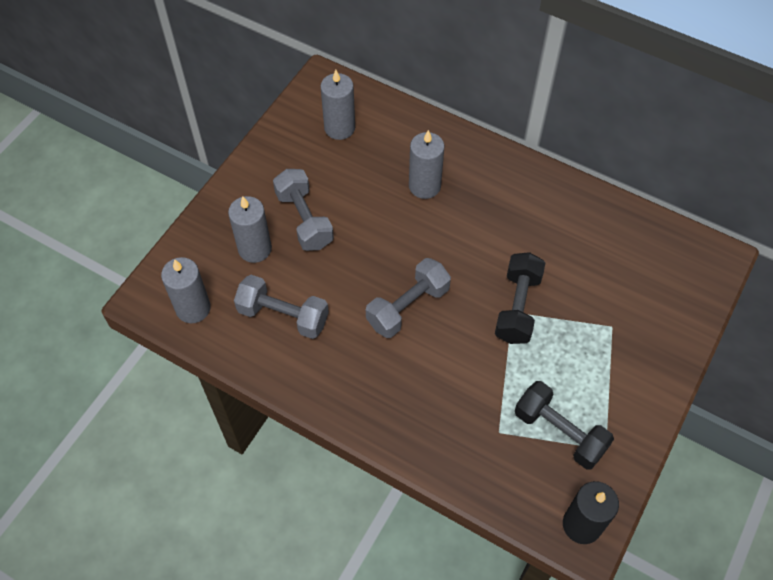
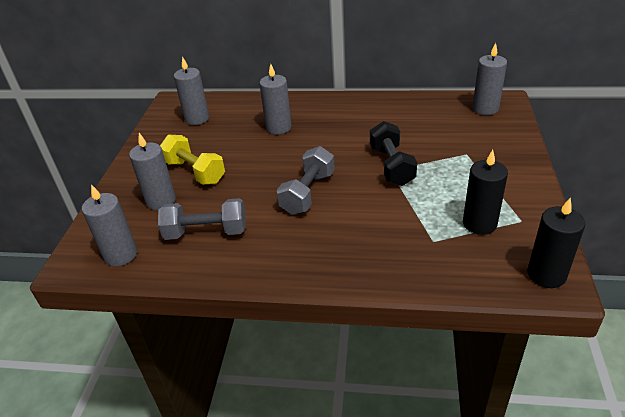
camera: 20 degrees left, 20 degrees down
grey dumbbell [273,169,334,251] -> yellow dumbbell [160,135,225,185]
black dumbbell [515,381,614,469] -> black candle [463,150,508,235]
none -> grey candle [472,43,507,115]

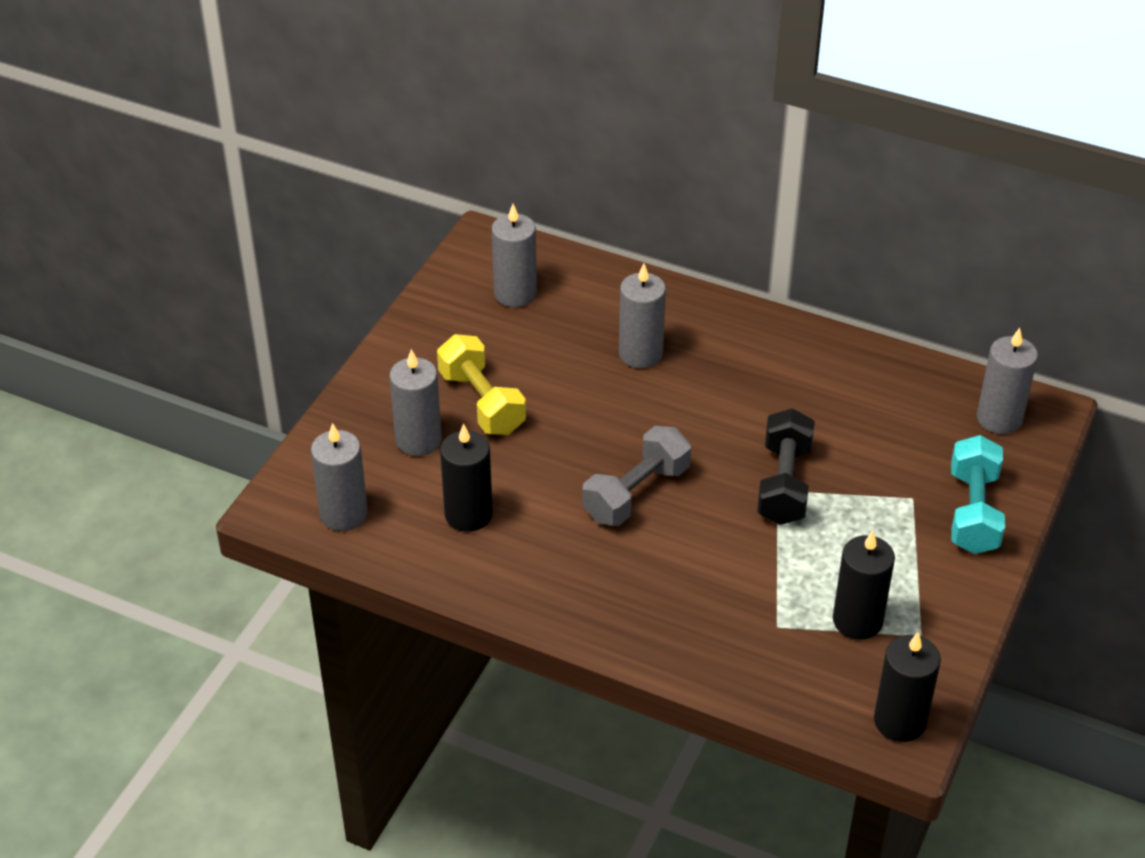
camera: 15 degrees right, 5 degrees up
grey dumbbell [158,198,246,240] -> black candle [440,423,493,532]
none -> turquoise dumbbell [951,435,1005,554]

